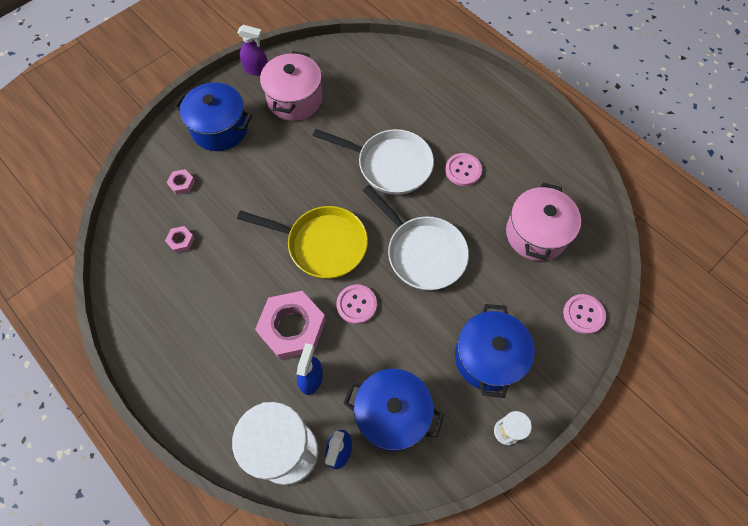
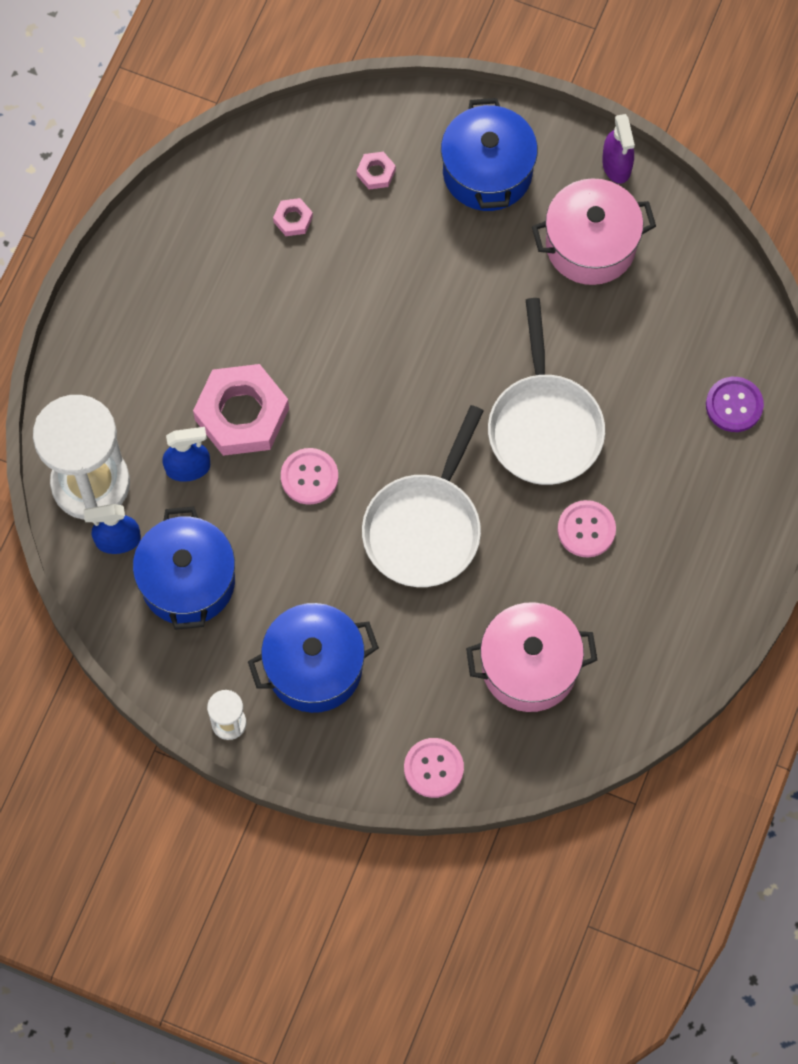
camera: 65 degrees right, 5 degrees up
yellow pan [237,206,368,279] -> none
none -> purple button [706,377,764,432]

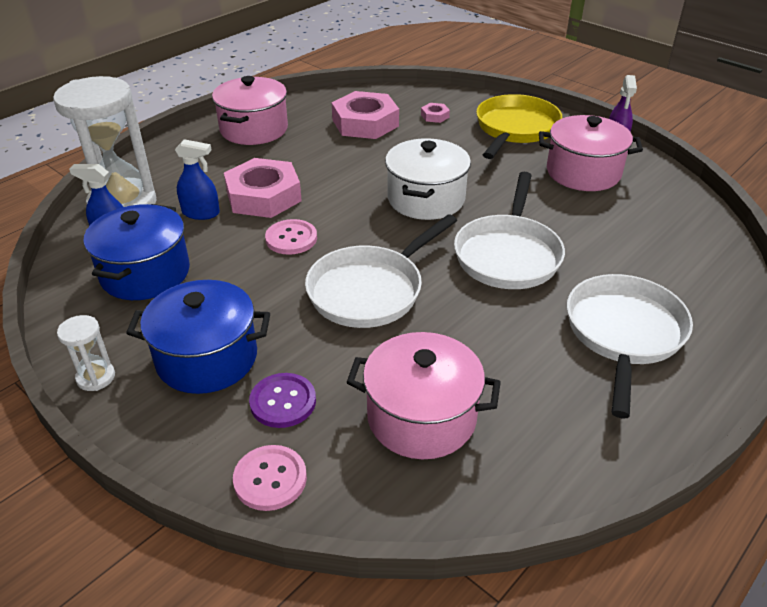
camera: 20 degrees right, 30 degrees down
pink nut [273,198,313,236] -> pink nut [332,91,399,139], size x2.33
blue pot [441,98,538,211] -> yellow pan [476,94,562,159]
pink button [558,500,616,558] -> none
purple button [706,377,764,432] -> purple button moved to [249,373,316,428]
none -> pink pot [212,76,288,145]
none -> white pot [385,138,471,220]
none -> white pan [567,274,693,419]

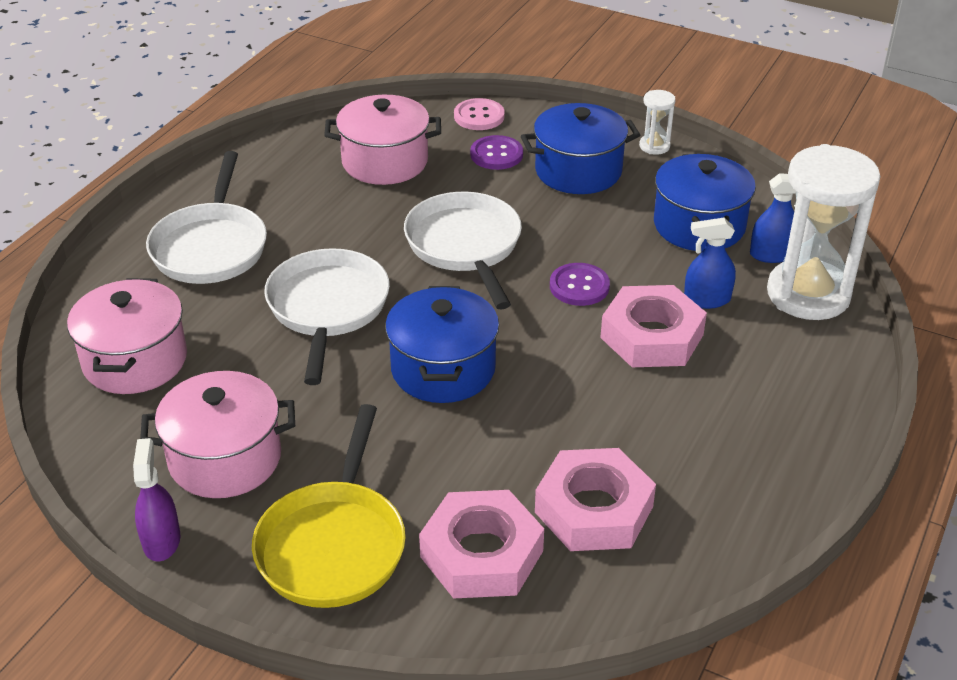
camera: 165 degrees right, 0 degrees up
pink pot [212,76,288,145] -> pink pot moved to [67,278,187,394]
pink button [265,219,317,255] -> purple button [550,263,610,306]
white pan [305,214,457,328] -> white pan turned 45 degrees counterclockwise [404,192,522,309]
white pot [385,138,471,220] -> blue pot [385,286,499,403]
pink nut [421,103,450,123] -> pink nut [419,490,544,599], size x2.33

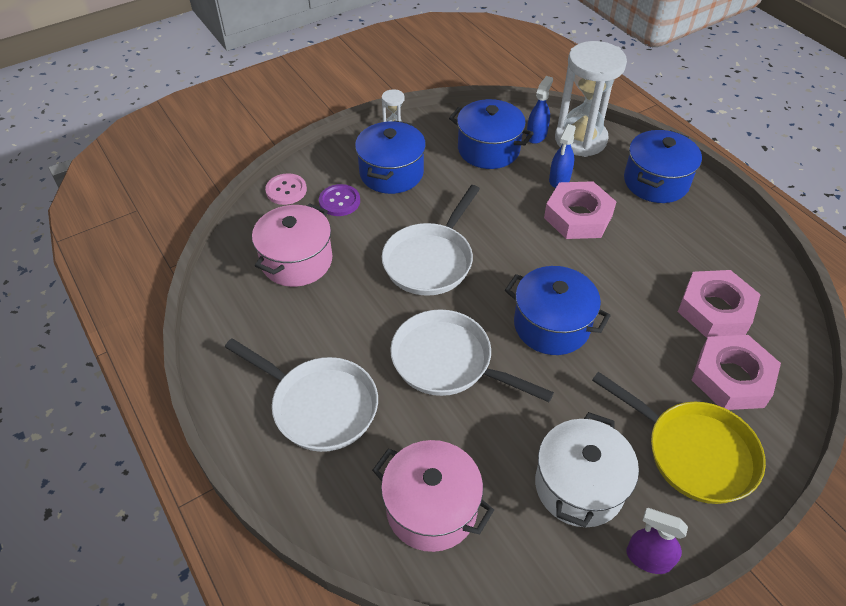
camera: 60 degrees left, 10 degrees up
pink pot [140,371,295,498] -> white pot [535,412,639,527]
white pan [404,192,522,309] -> white pan turned 75 degrees counterclockwise [382,185,480,296]
purple button [550,263,610,306] -> none
none -> blue pot [624,130,702,203]

